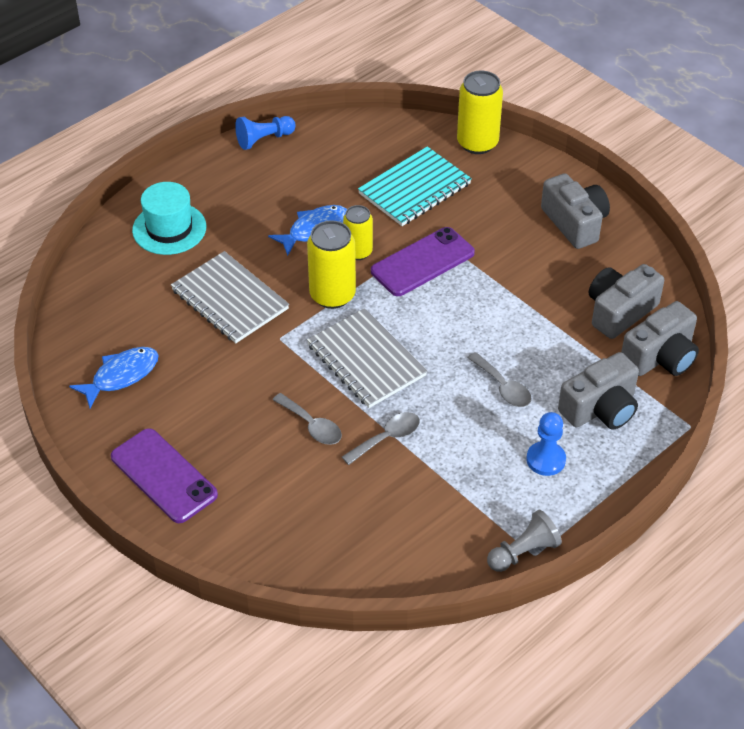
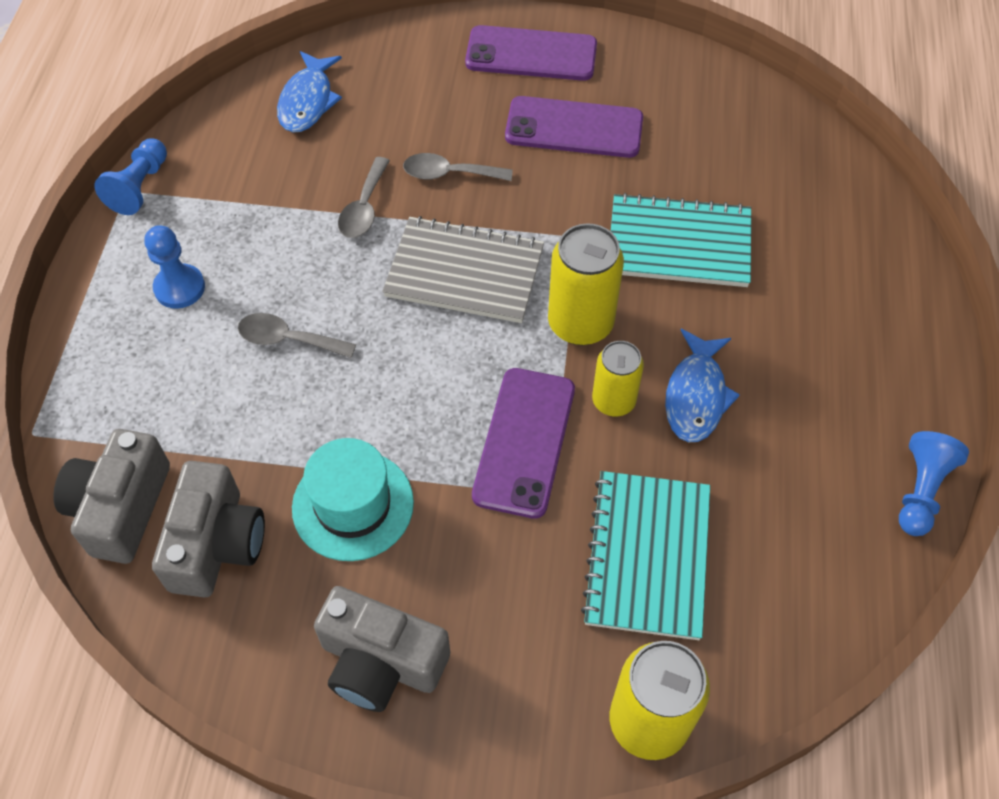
camera: 140 degrees right, 10 degrees up
blue fish [69,347,159,408] -> blue fish moved to [277,51,342,133]
turquoise hat [132,182,206,255] -> turquoise hat moved to [292,438,414,561]
grey notebook [171,251,289,343] -> turquoise notebook [611,193,751,287]
grey pawn [487,510,562,572] -> blue pawn [94,138,167,215]
grey camera [558,352,639,429] -> none
none -> purple phone [505,96,643,158]

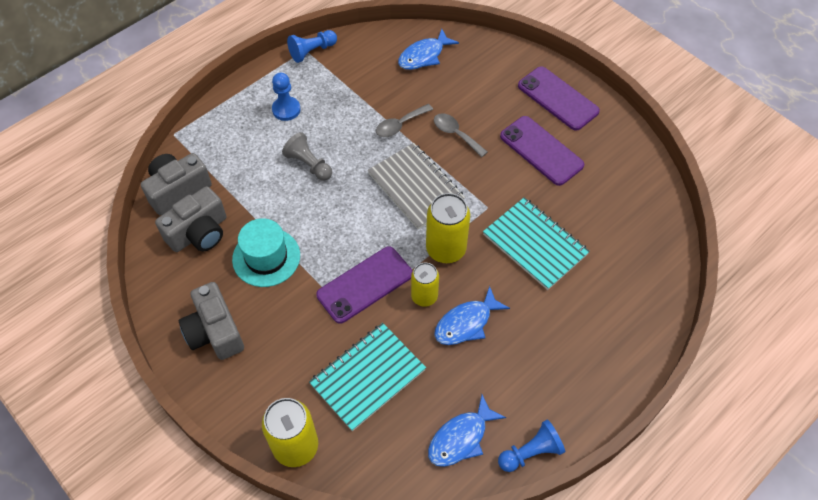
camera: 40 degrees right, 0 degrees up
grey spoon [238,313,356,358] -> grey pawn [282,132,332,181]
none -> blue fish [428,395,506,467]

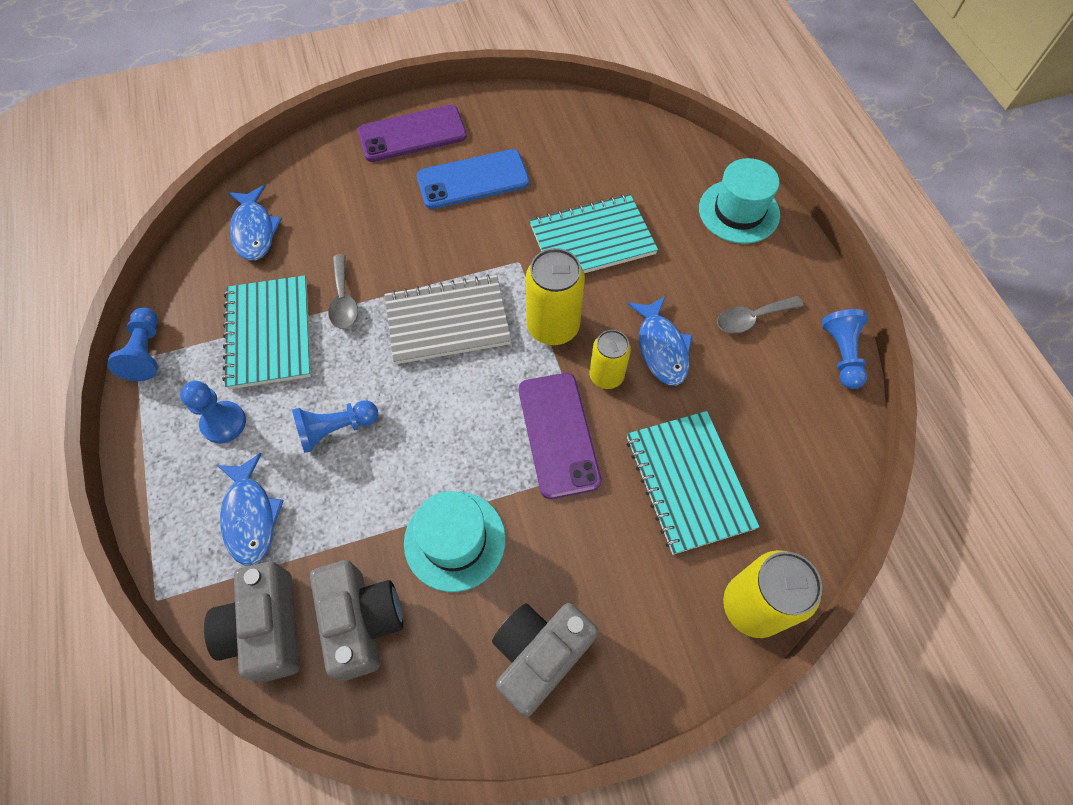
camera: 65 degrees left, 5 degrees up
grey camera [179,282,244,360] -> grey camera turned 135 degrees clockwise [492,603,598,717]
grey pawn [282,132,332,181] -> blue pawn [292,400,378,453]
blue fish [428,395,506,467] -> blue fish moved to [217,453,284,565]
grey spoon [434,113,487,157] -> grey spoon moved to [717,296,804,333]
purple phone [500,116,584,186] -> blue phone [417,149,529,209]
none -> turquoise notebook [222,275,311,389]
none -> turquoise hat [699,158,780,244]

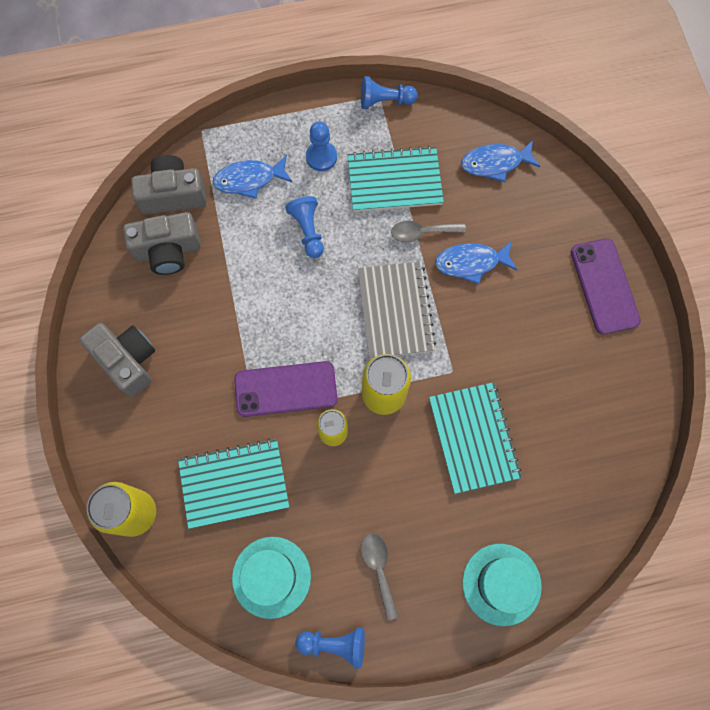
camera: 95 degrees right, 10 degrees up
turquoise hat [404,491,506,592] -> turquoise hat moved to [232,537,311,619]
blue phone [417,149,529,209] -> none
blue fish [628,296,693,386] -> blue fish moved to [435,241,517,284]

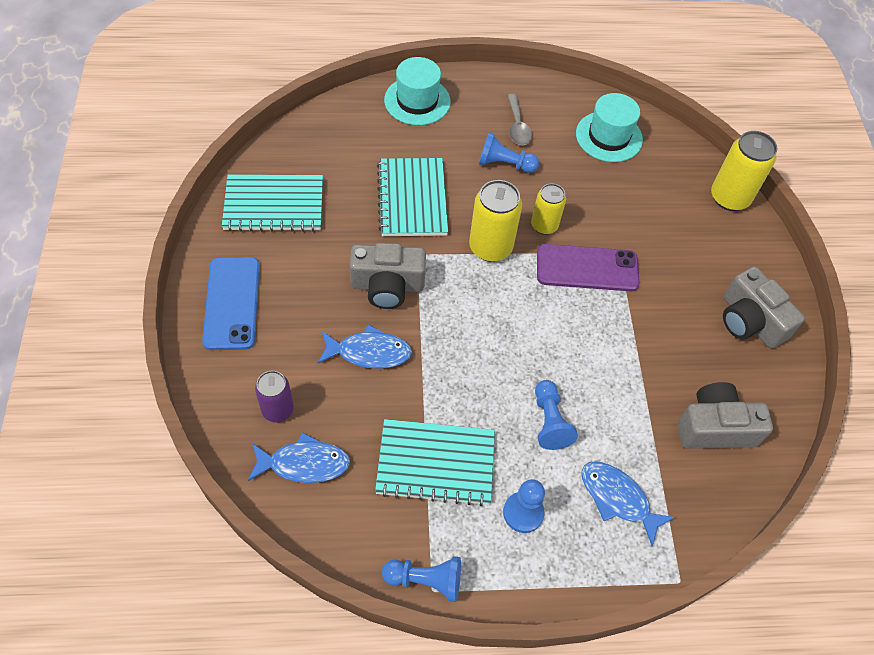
camera: 175 degrees left, 15 degrees down
grey camera [131,155,207,215] -> grey camera moved to [350,243,426,309]
turquoise notebook [178,439,289,529] -> turquoise notebook moved to [222,174,323,232]
blue fish [213,155,293,199] -> blue fish turned 135 degrees counterclockwise [581,461,675,546]
blue pawn [295,628,365,669] -> blue pawn moved to [479,132,539,173]
grey notebook [358,262,436,359] -> none
grey spoon [391,221,466,242] -> none
purple phone [571,238,641,335] -> blue phone [202,257,260,350]
none -> purple can [255,371,294,422]

